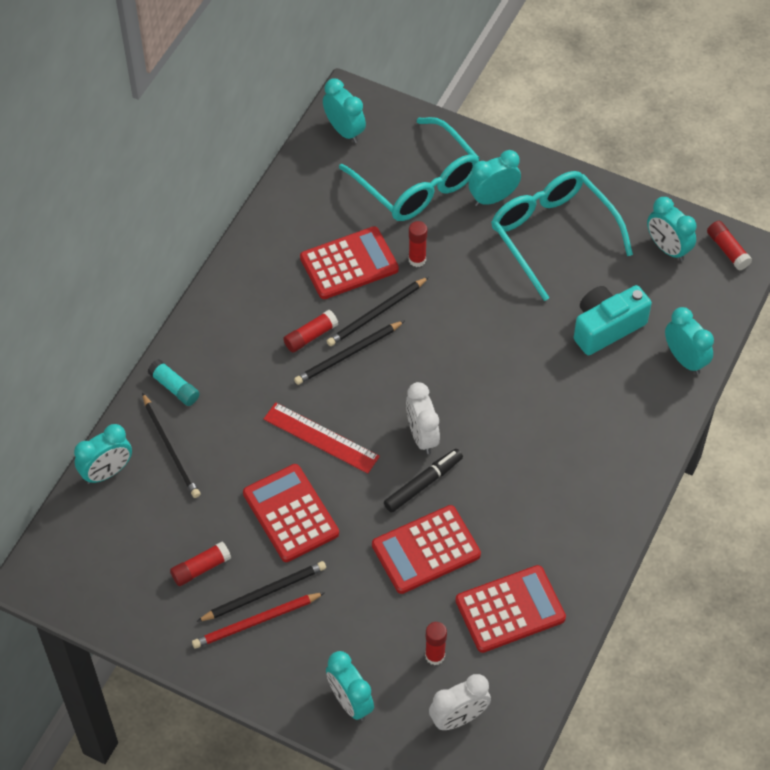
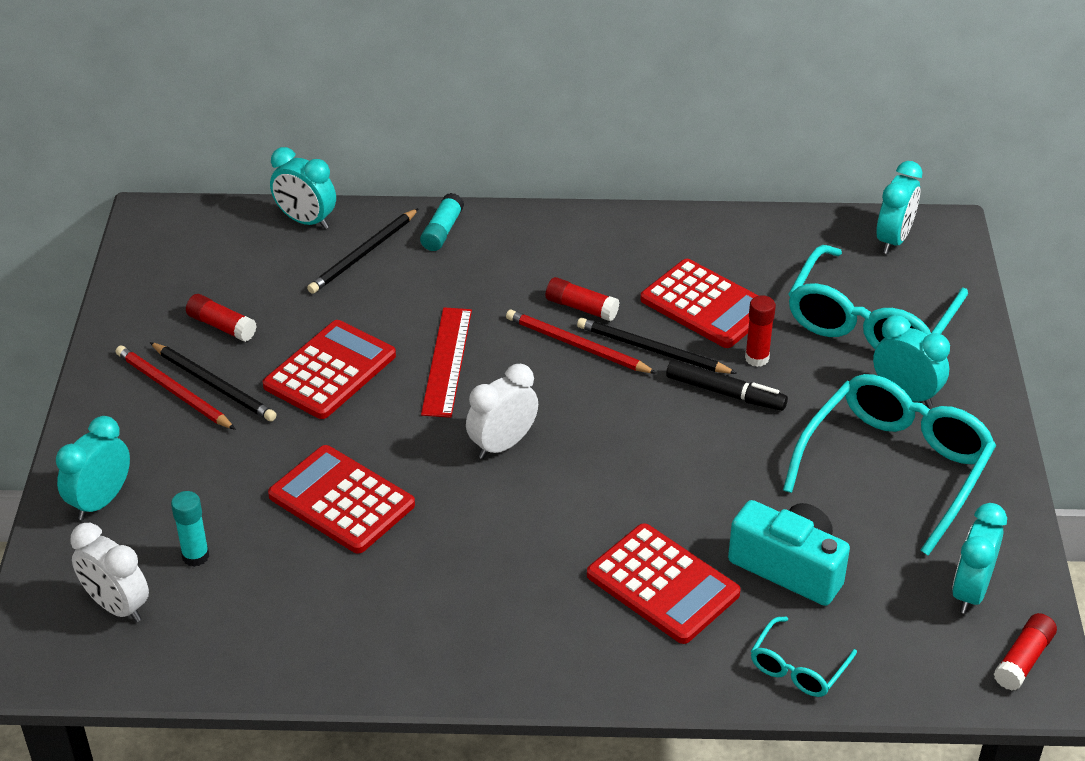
camera: 65 degrees right, 15 degrees down
black pencil [294,321,404,385] -> red pencil [506,310,657,374]
black marker [384,449,463,513] -> black marker moved to [666,360,788,411]
red glue stick [425,622,447,665] -> turquoise glue stick [171,491,209,567]
red calculator [455,565,566,653] -> red calculator moved to [587,523,741,644]
turquoise clock [665,307,714,375] -> turquoise glasses [751,617,857,697]

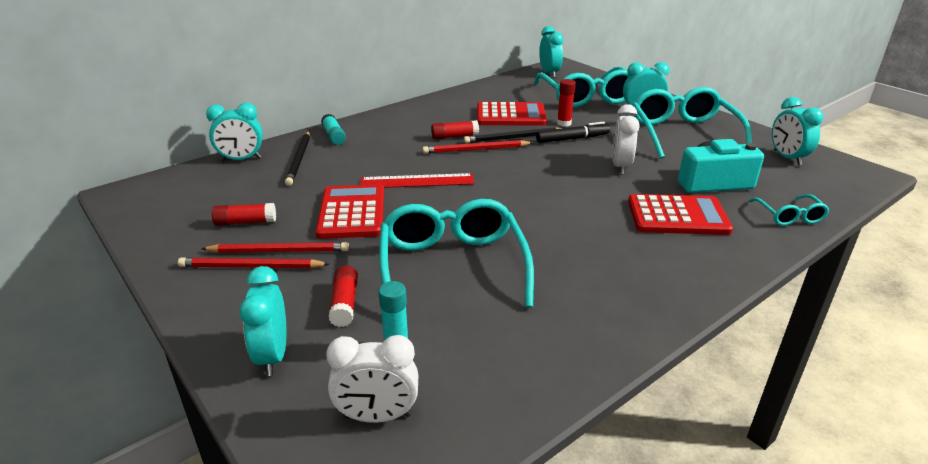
camera: 40 degrees left, 10 degrees down
black pencil [150,342,277,421] -> red pencil [201,242,349,253]
red calculator [268,445,415,554] -> turquoise glasses [379,199,534,307]
red ruler [421,307,472,418] -> red ruler turned 60 degrees counterclockwise [361,173,474,188]
white clock [466,364,538,459] -> white clock moved to [612,104,640,175]
red glue stick [994,613,1057,691] -> red glue stick moved to [329,266,358,327]

